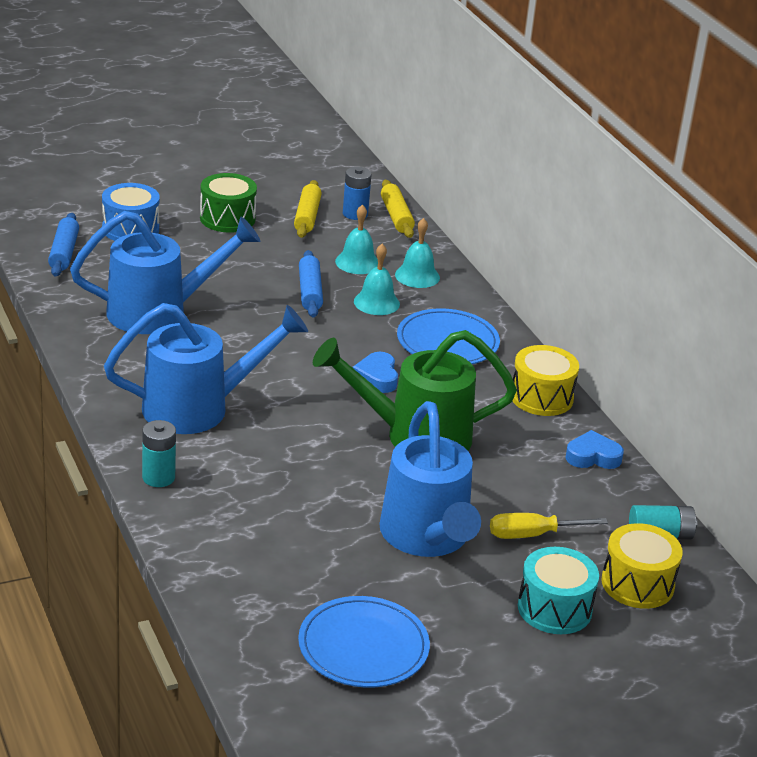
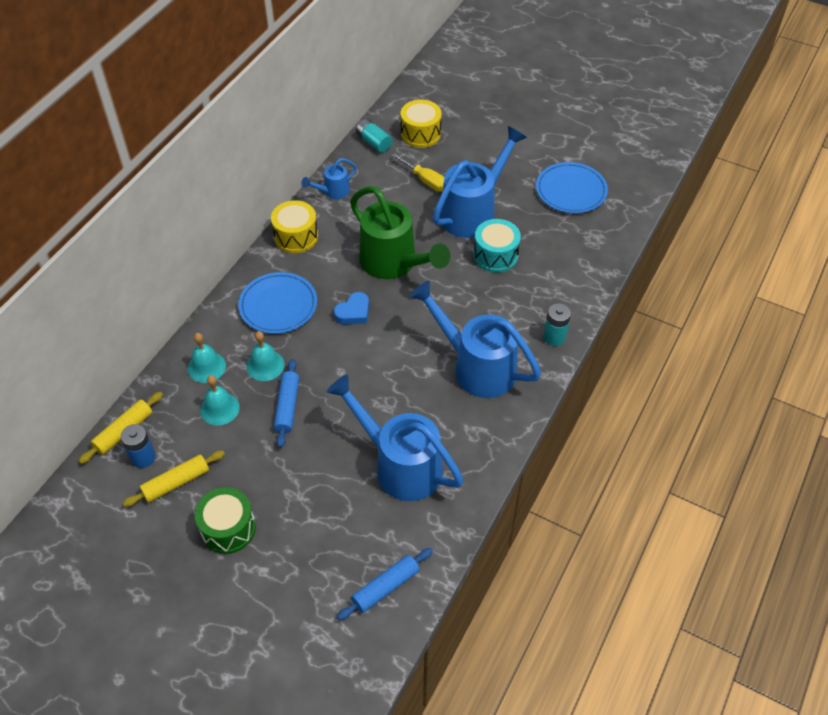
camera: 125 degrees left, 20 degrees up
blue drum [102,183,160,241] -> none
blue rolling pin [299,250,323,317] -> blue rolling pin turned 45 degrees counterclockwise [274,359,299,448]
turquoise drum [518,547,599,634] -> turquoise drum moved to [474,219,521,273]
blue heart [566,430,624,469] -> blue watering can [301,158,357,199]

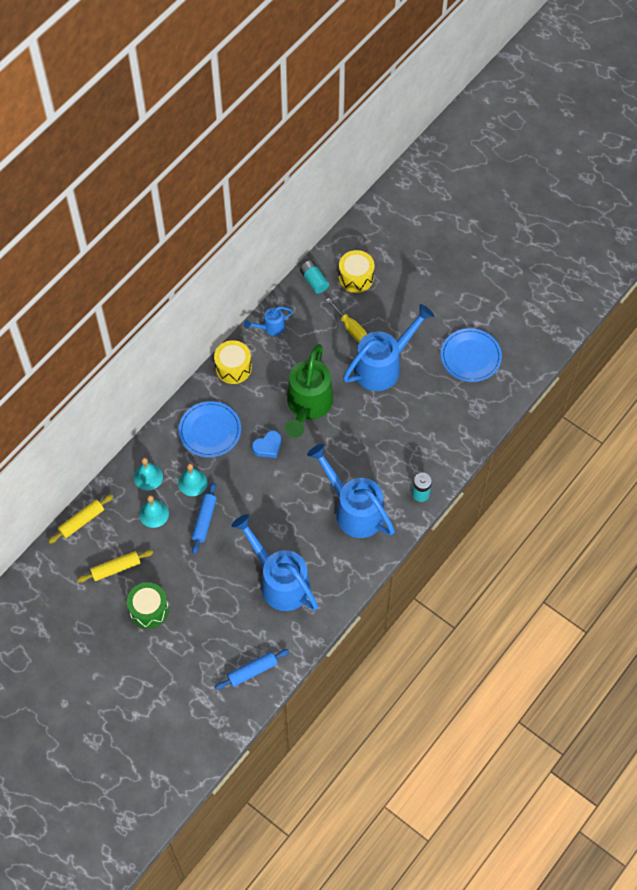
camera: 10 degrees right, 10 degrees up
blue battery [121,424,156,468] -> none
green watering can [350,186,450,279] -> green watering can turned 45 degrees clockwise [285,344,333,438]
turquoise drum [474,219,521,273] -> none

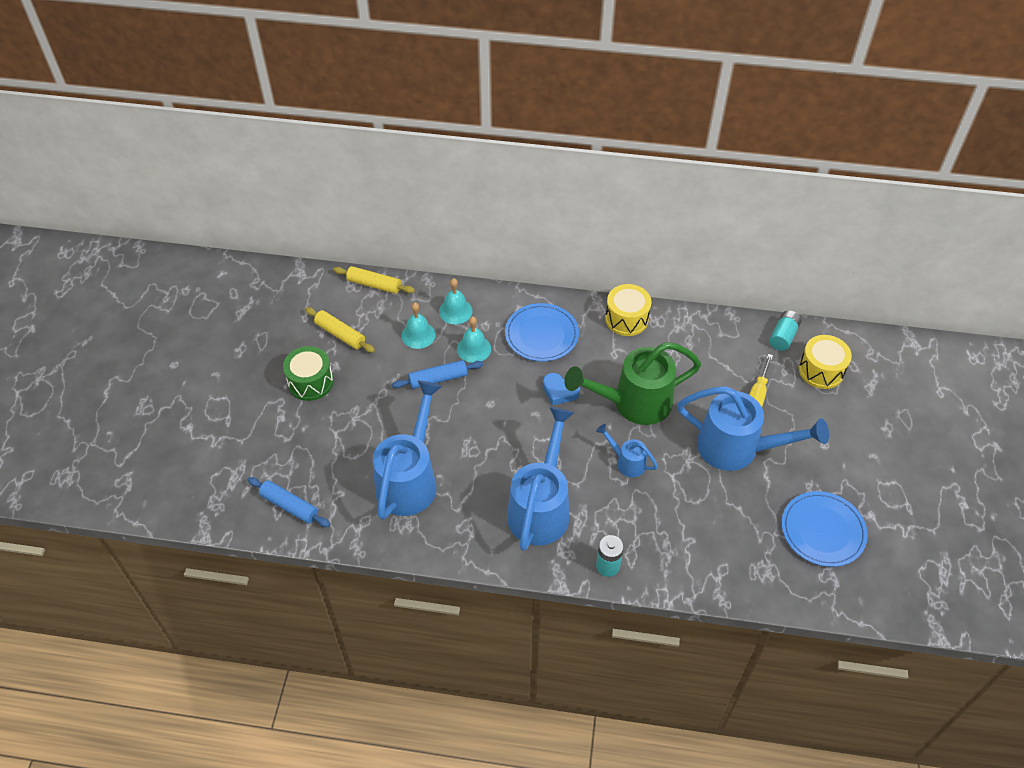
camera: 60 degrees right, 10 degrees down
blue watering can [244,307,293,336] -> blue watering can moved to [596,424,658,477]

